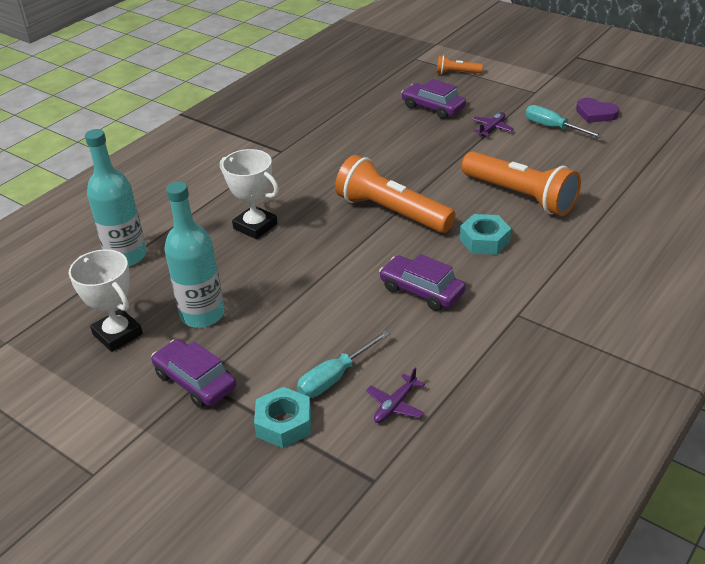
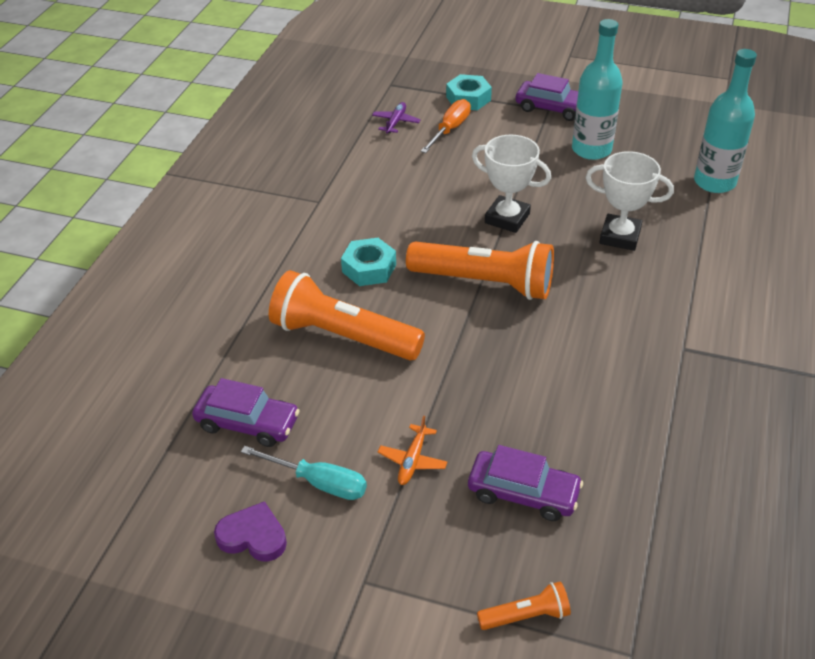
camera: 160 degrees right, 5 degrees up
white trophy [69,249,143,352] -> white trophy moved to [472,135,551,233]
turquoise screwdriver [297,330,390,398] -> orange screwdriver [421,99,471,153]
purple car [379,254,466,311] -> purple car moved to [192,378,300,447]
purple plane [472,112,514,136] -> orange plane [378,416,447,485]

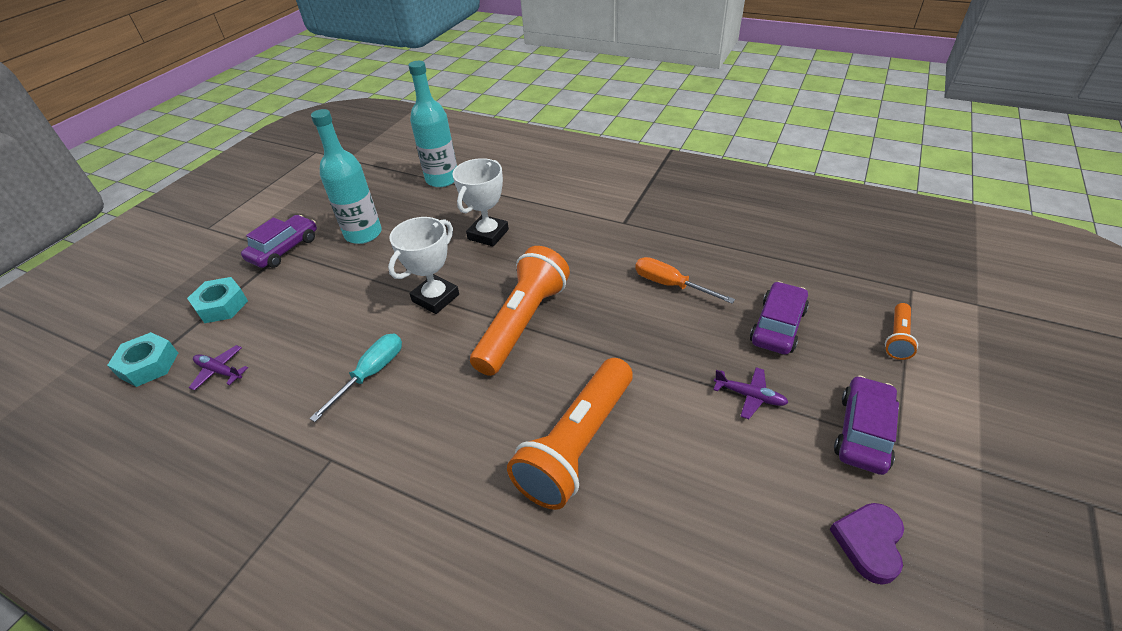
camera: 80 degrees left, 0 degrees up
purple car [192,378,300,447] -> purple car moved to [834,375,899,475]
turquoise screwdriver [241,446,367,500] -> turquoise screwdriver moved to [309,334,402,422]
turquoise nut [341,238,396,286] -> turquoise nut moved to [107,332,178,387]
orange plane [378,416,447,485] -> purple plane [713,367,788,419]
orange screwdriver [421,99,471,153] -> orange screwdriver moved to [635,257,735,304]
orange flashlight [477,581,571,630] -> orange flashlight turned 150 degrees counterclockwise [885,303,918,360]

